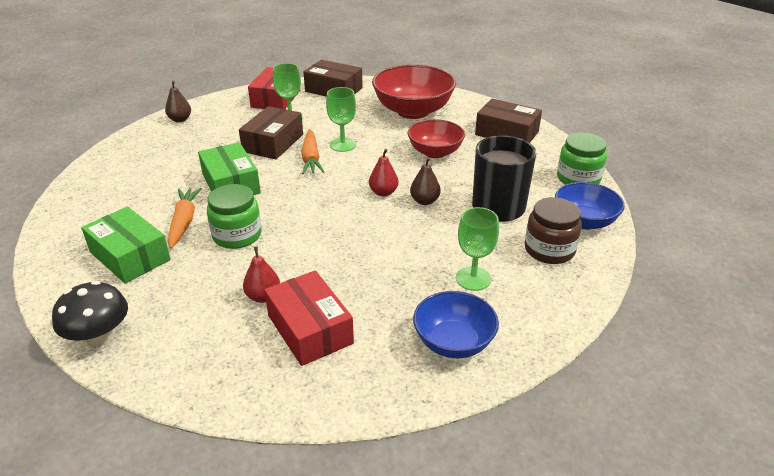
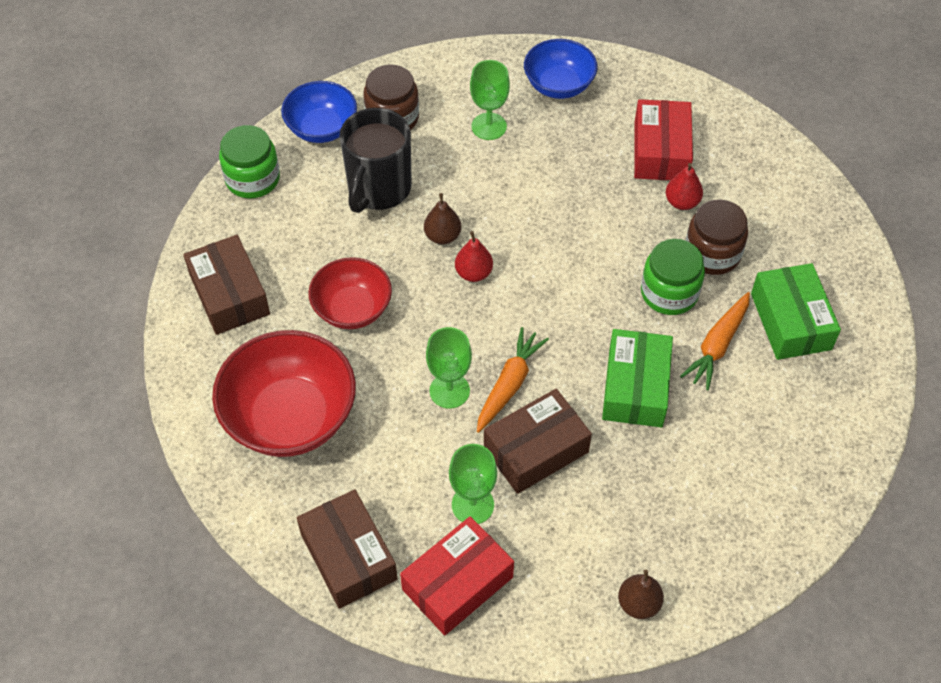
camera: 145 degrees left, 20 degrees up
black mushroom [52,281,128,347] -> none
none -> brown jar [686,199,748,275]

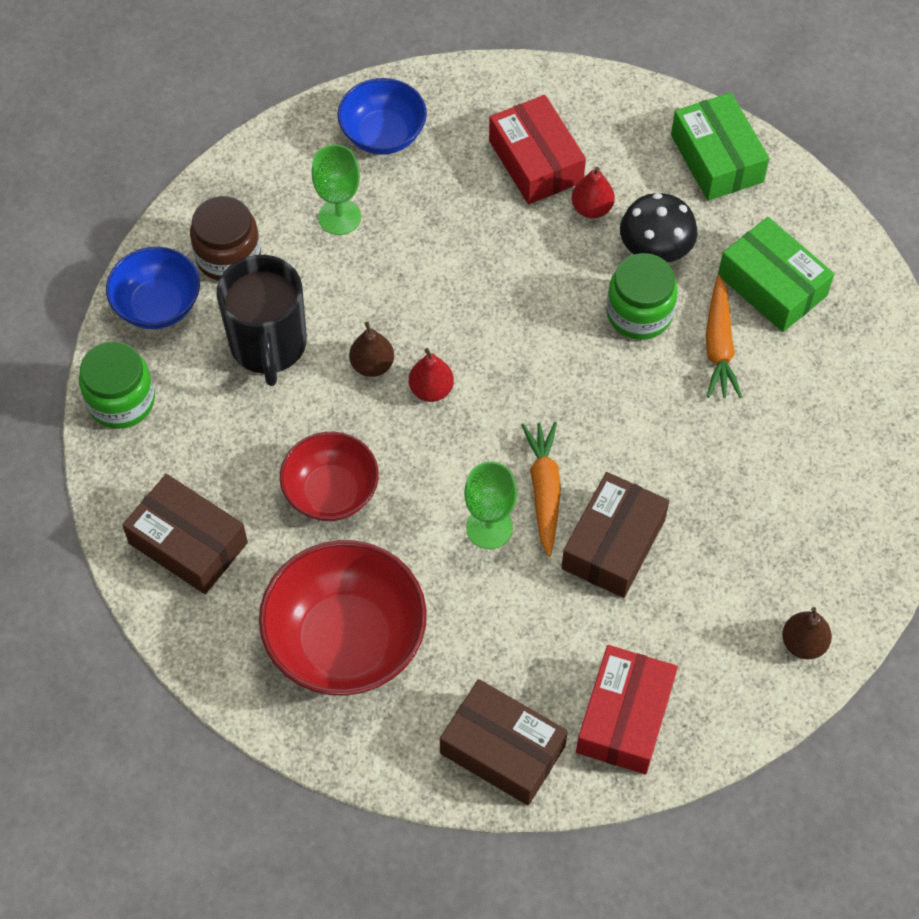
camera: 30 degrees left, 5 degrees up
green goblet [449,444,497,524] -> none
green box [602,329,673,427] -> green box moved to [671,92,770,201]
brown jar [686,199,748,275] -> black mushroom [620,193,697,263]

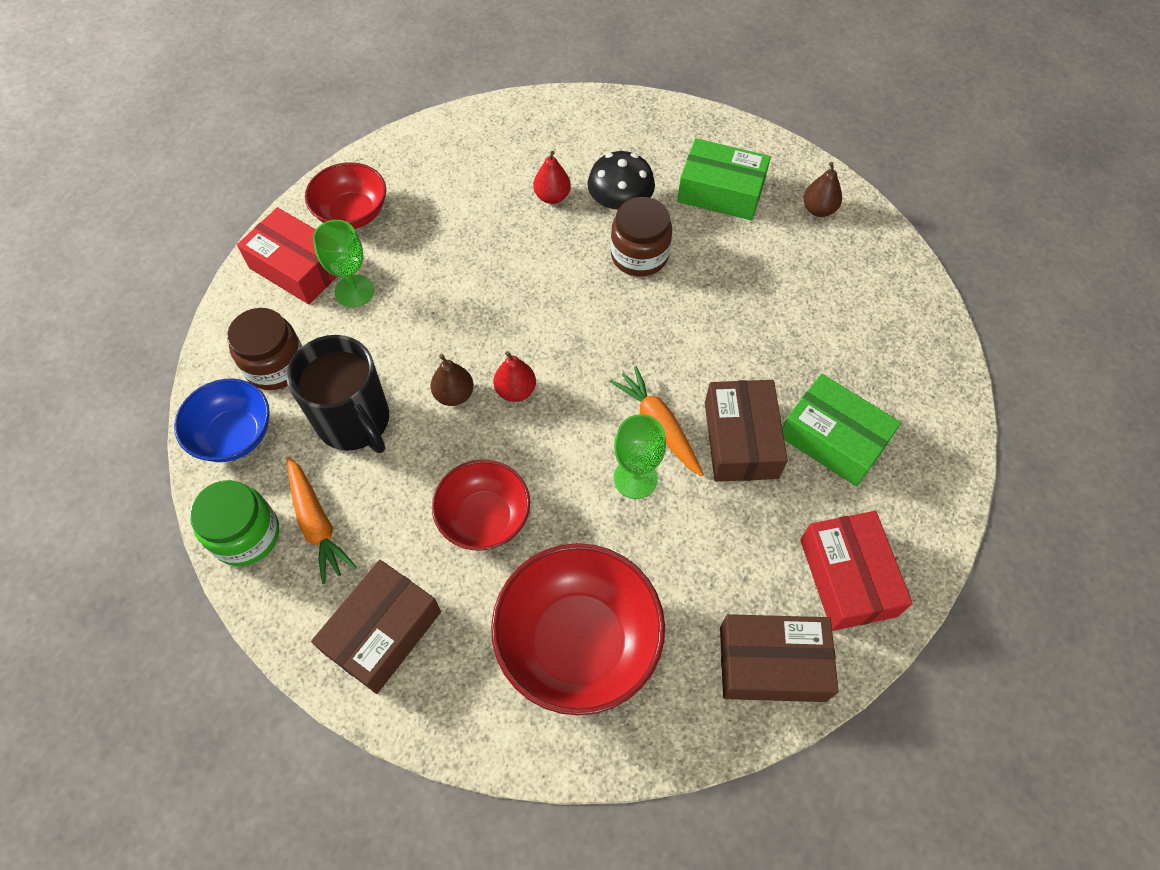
camera: 30 degrees left, 0 degrees up
brown box [122,474,248,594] -> brown box turned 60 degrees counterclockwise [311,559,441,694]
blue bowl [337,78,427,155] -> red bowl [305,162,386,229]
red box [489,95,586,204] -> red box moved to [237,207,337,304]
green jar [607,253,678,340] -> brown jar [611,197,672,277]
green box [671,92,770,201] -> green box moved to [782,374,901,487]
orange carrot [705,275,742,398] -> orange carrot moved to [287,457,356,584]
brown pear [782,607,832,660] -> brown pear moved to [803,162,842,217]

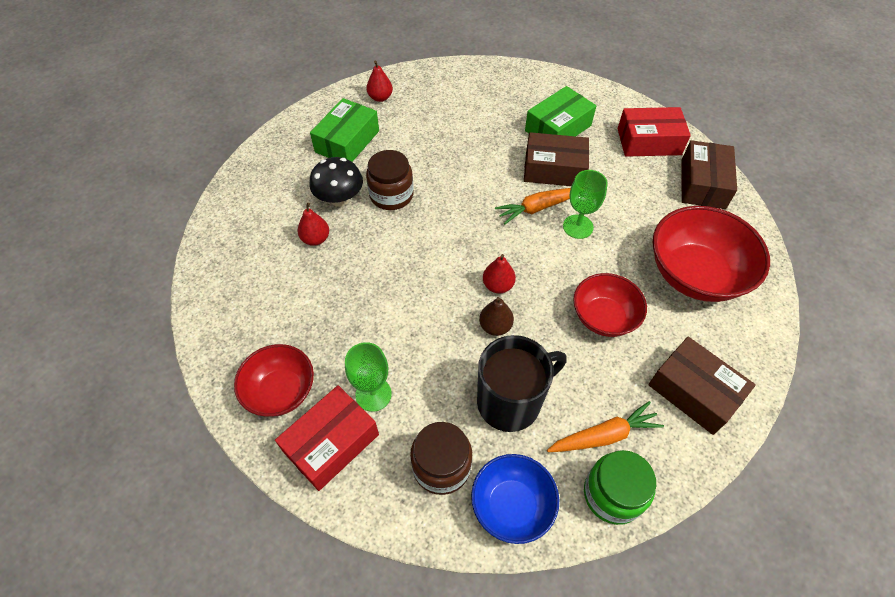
camera: 80 degrees left, 5 degrees down
brown pear [803,162,842,217] -> red pear [366,60,393,102]

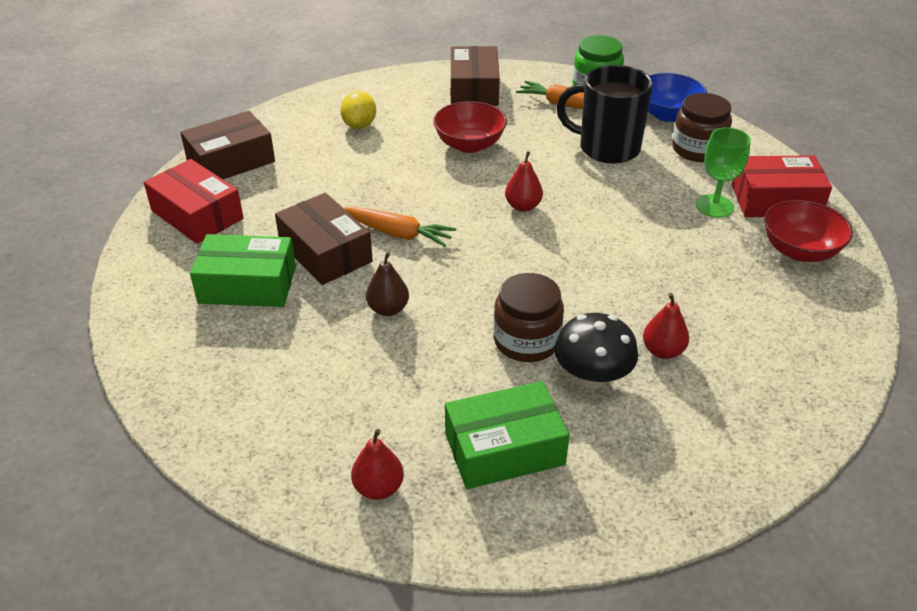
camera: 135 degrees left, 15 degrees down
brown pear [479,297,514,336] -> brown pear moved to [366,252,409,316]
green goblet [563,170,608,239] -> none
red bowl [653,206,770,302] -> yellow lemon [340,91,376,129]

